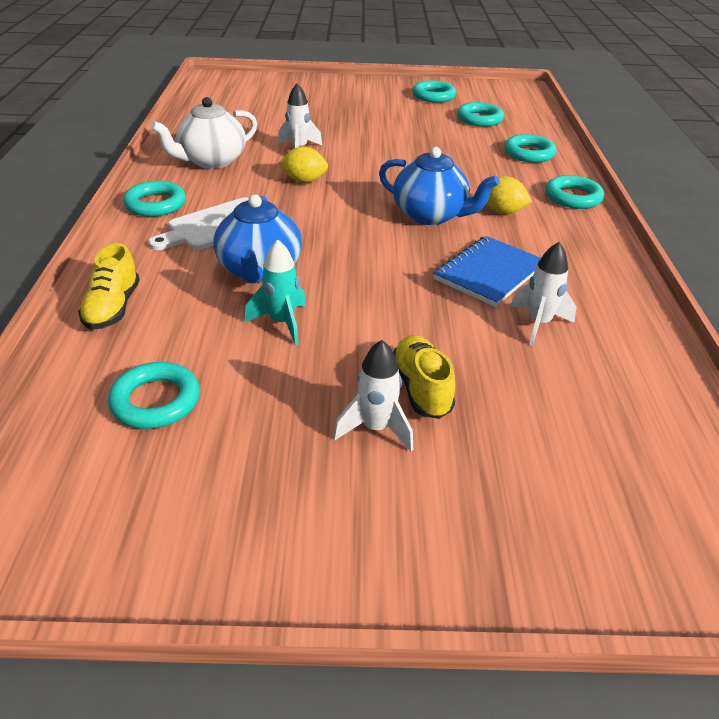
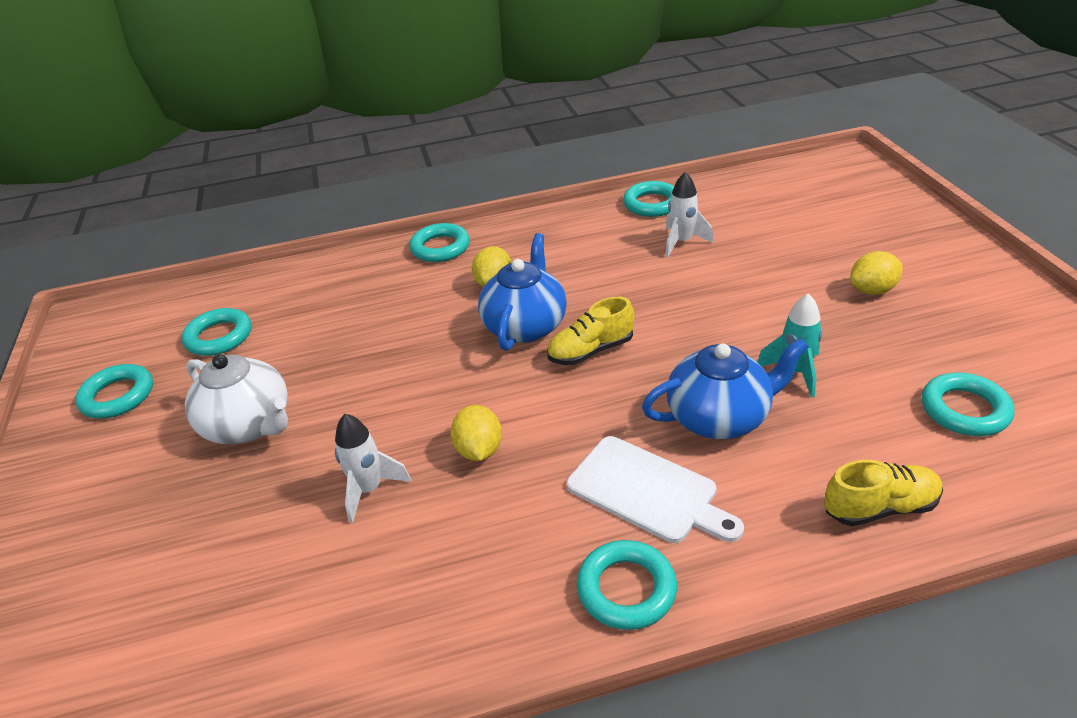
camera: 100 degrees left, 0 degrees up
white teapot [150,97,257,169] -> white teapot moved to [185,354,288,444]
white rocket [333,340,413,451] -> yellow lemon [850,251,902,295]
yellow shoe [393,335,455,419] -> yellow shoe moved to [547,297,634,365]
blue notebook [433,236,541,307] -> none
turquoise ring [504,134,556,163] -> turquoise ring moved to [623,181,674,217]

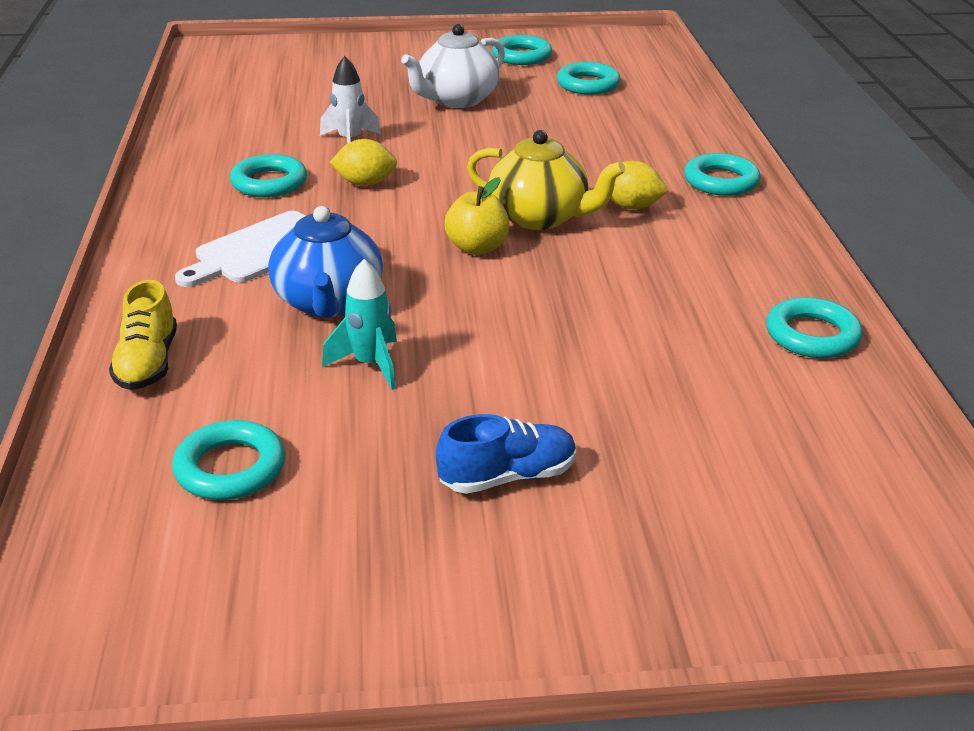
camera: 95 degrees right, 5 degrees down
blue teapot [478,233,567,351] -> yellow teapot [467,130,625,230]
yellow shoe [547,297,634,365] -> yellow apple [444,177,510,255]
turquoise ring [577,540,677,630] -> turquoise ring moved to [230,154,307,197]
white rocket [665,172,714,258] -> none
yellow lemon [850,251,902,295] -> blue shoe [436,414,576,494]

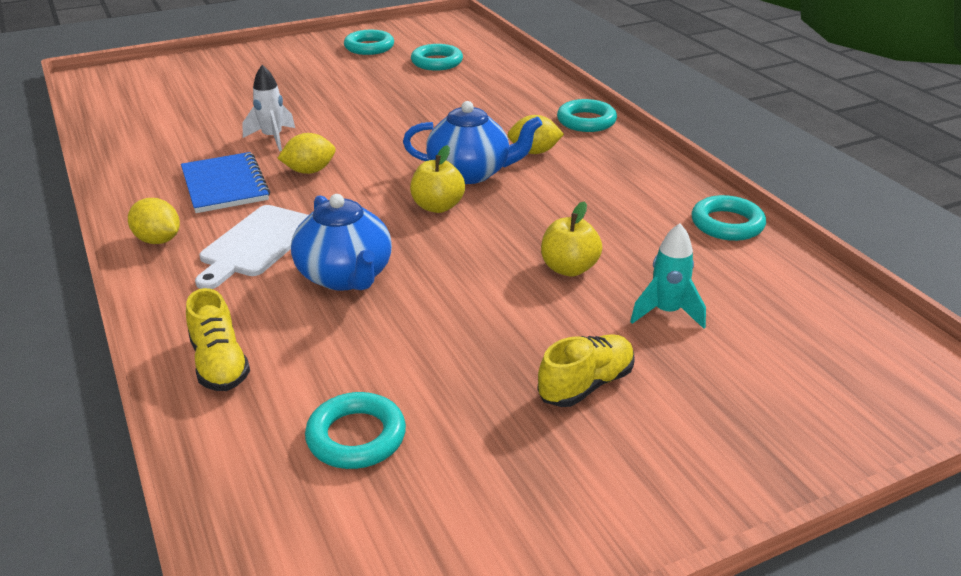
camera: 20 degrees left, 0 degrees up
turquoise ring [230,154,307,197] -> blue notebook [181,152,270,213]
turquoise rocket [322,259,397,390] -> turquoise rocket moved to [630,223,706,329]
white teapot [401,24,505,108] -> none
blue shoe [436,414,576,494] -> yellow shoe [537,334,635,407]
yellow teapot [467,130,625,230] -> blue teapot [403,101,542,184]
none -> yellow lemon [128,198,180,244]
none -> yellow apple [541,202,602,276]

